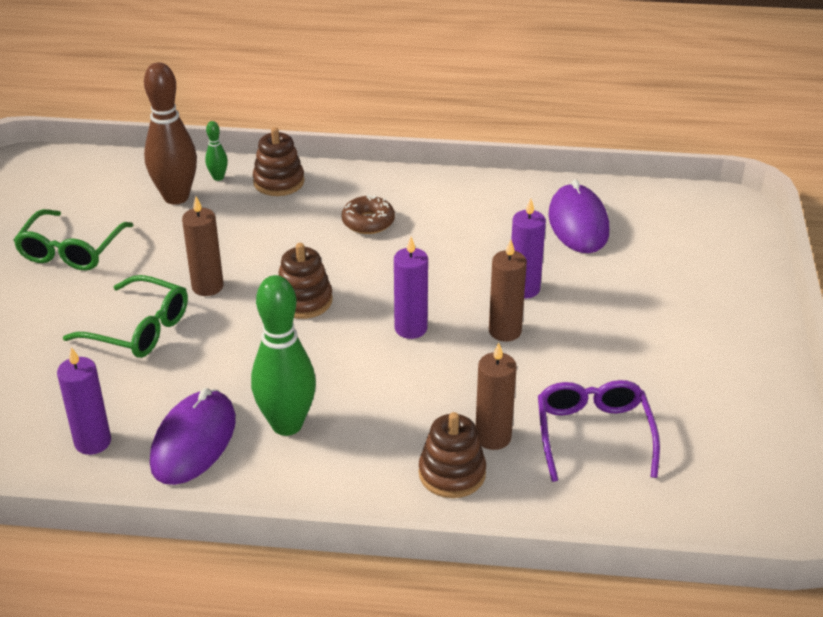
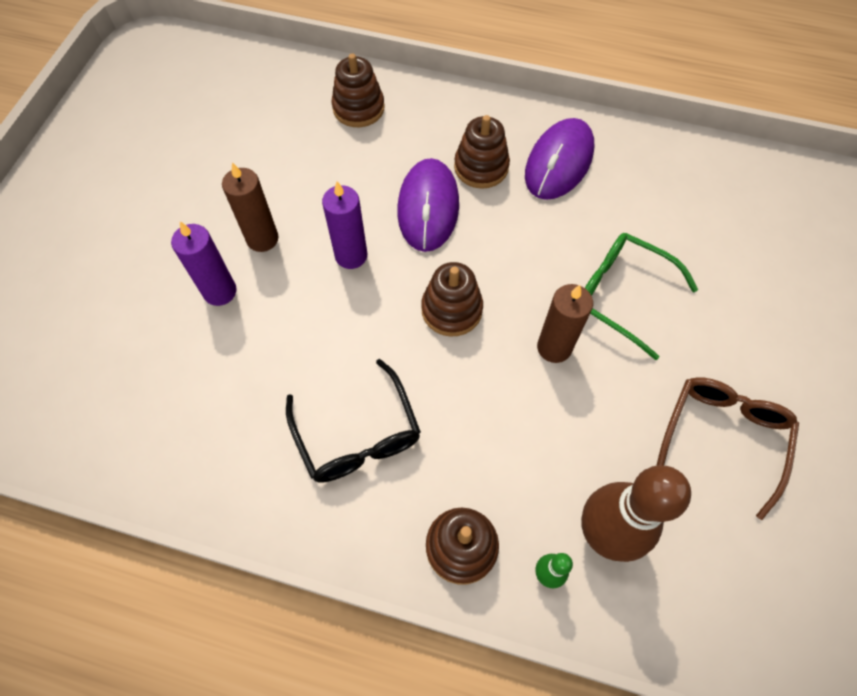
camera: 170 degrees left, 25 degrees up
green glasses [13,209,133,271] -> brown glasses [656,377,799,520]
purple candle [57,347,111,455] -> none
green bowling pin [251,275,316,436] -> brown stacking toy [454,115,510,189]
brown donut [342,195,395,234] -> black glasses [286,359,421,483]
brown candle [476,343,517,450] -> none
purple glasses [538,380,660,482] -> none
purple mouse [548,180,609,253] -> purple mouse moved to [397,158,459,252]

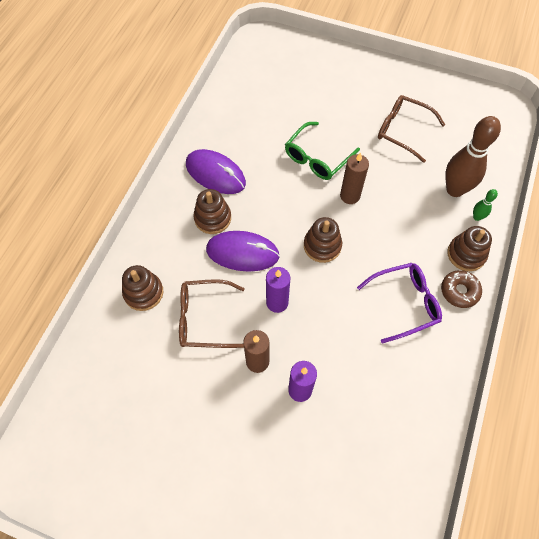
camera: 85 degrees left, 0 degrees up
black glasses [286,359,421,483] -> purple glasses [357,263,442,344]
none -> brown glasses [179,279,245,348]
none -> brown donut [441,270,482,308]

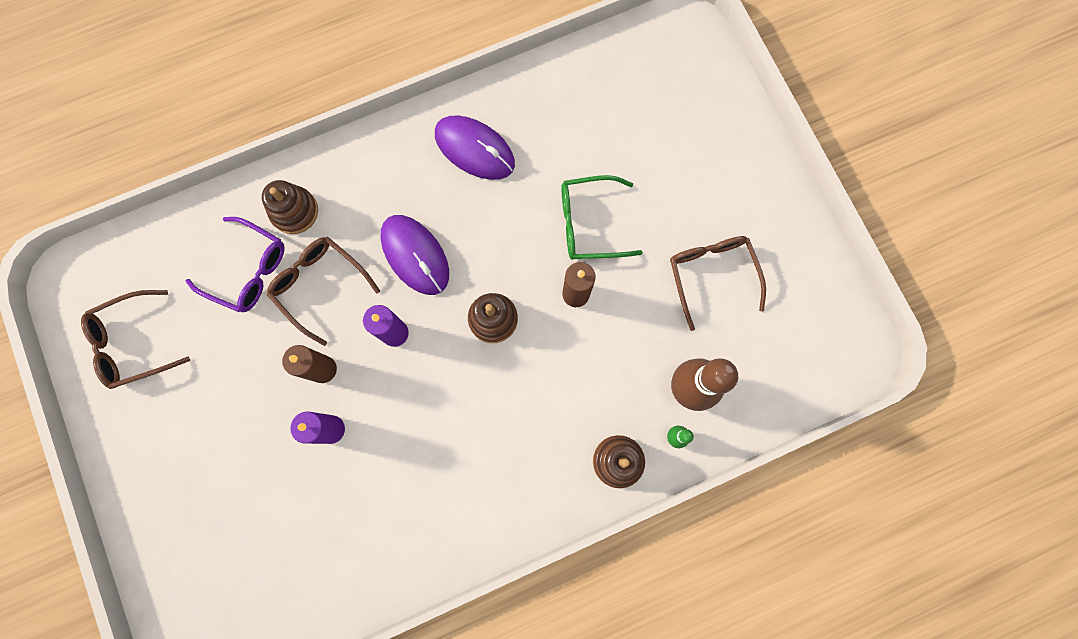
camera: 45 degrees right, 15 degrees up
purple mouse [186,149,246,194] -> purple mouse turned 45 degrees counterclockwise [435,115,515,180]
brown stacking toy [194,189,231,234] -> none
purple glasses [357,263,442,344] -> purple glasses moved to [186,217,285,312]
brown donut [441,270,482,308] -> none
none -> brown glasses [81,290,190,389]

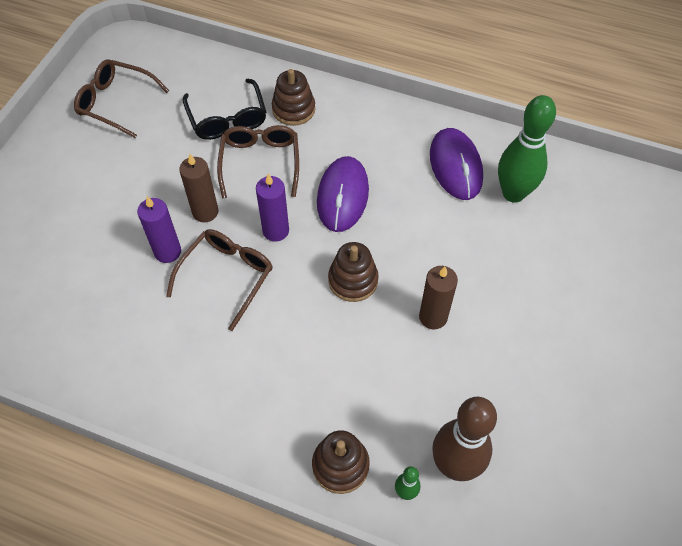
camera: 45 degrees right, 20 degrees down
purple glasses [186,217,285,312] -> black glasses [182,79,266,140]
green glasses [561,175,643,260] -> none
brown glasses [670,236,766,331] -> brown glasses moved to [166,229,273,331]
none -> green bowling pin [498,95,556,203]

